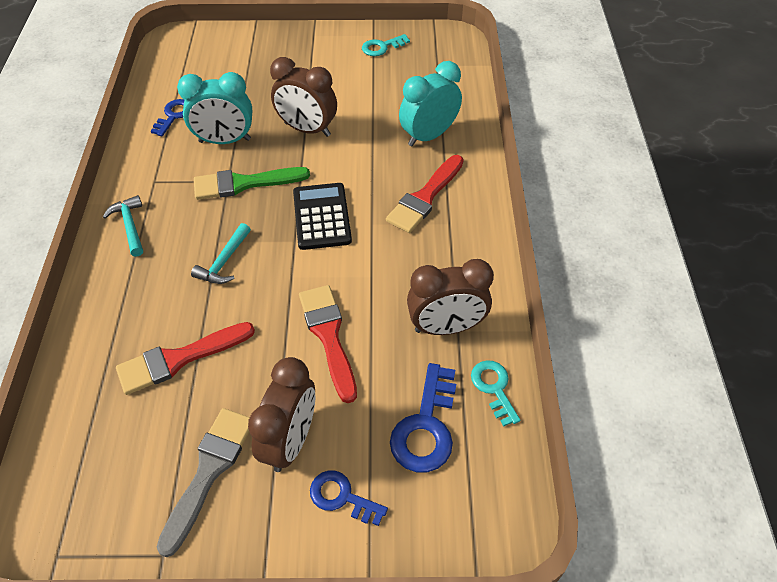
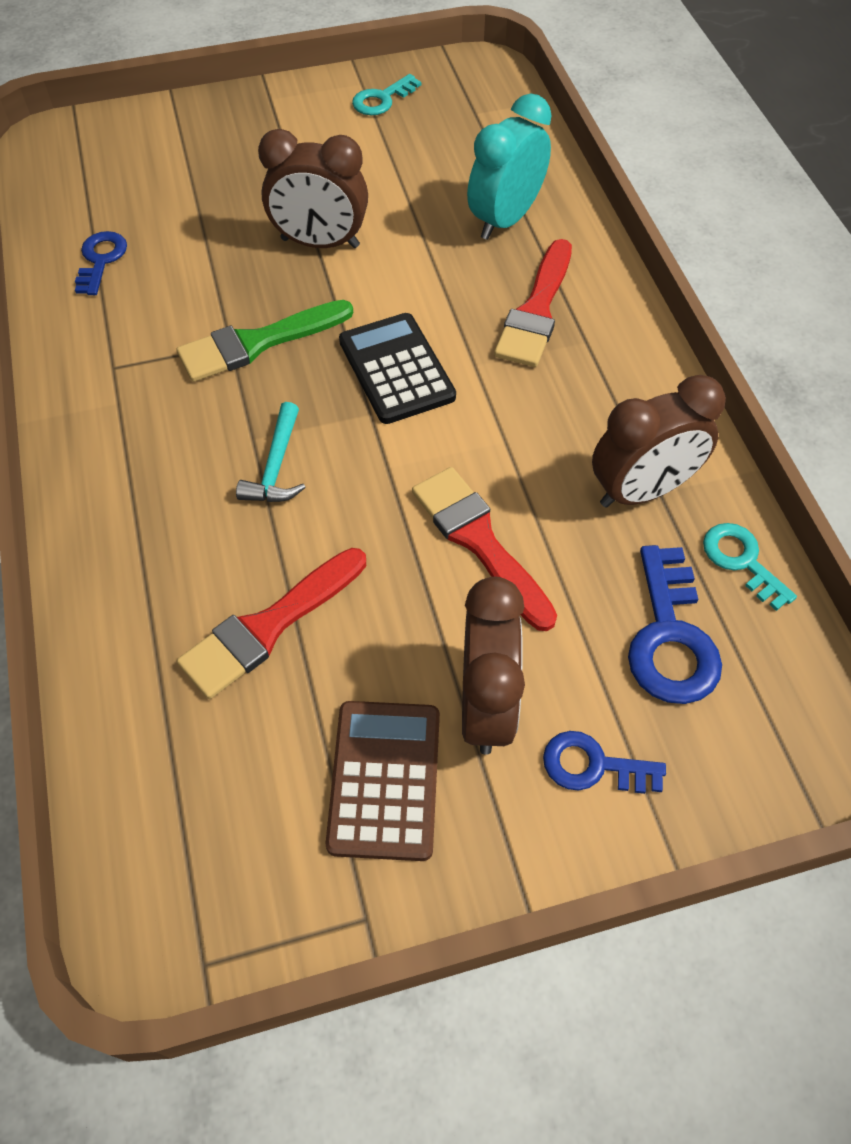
camera: 15 degrees left, 5 degrees up
turquoise hammer [103,195,143,257] -> none
grey brush [157,408,250,557] -> brown calculator [326,701,440,861]
turquoise clock [177,72,252,144] -> none

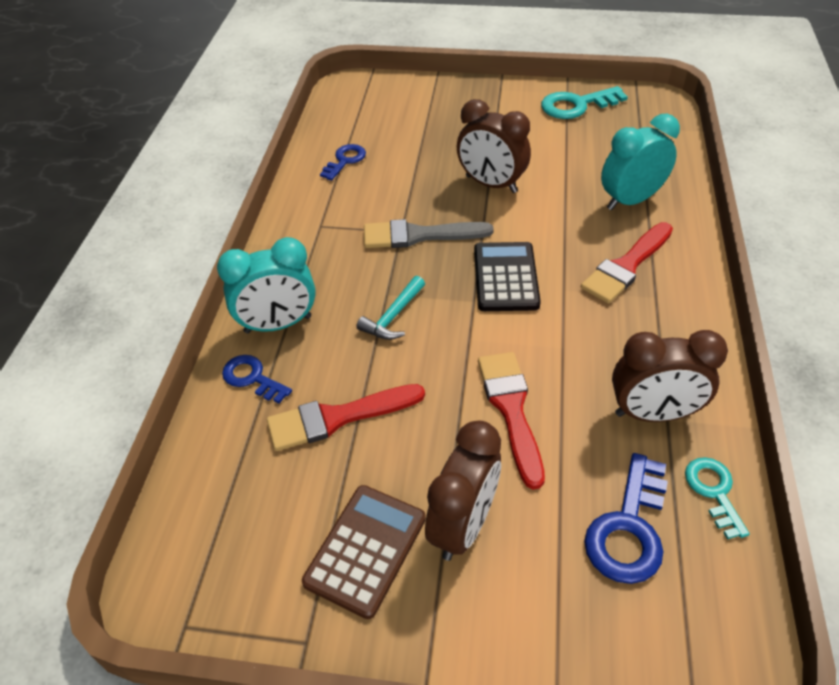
camera: 25 degrees right, 10 degrees down
green brush [177,300,353,382] -> grey brush [364,219,494,248]
turquoise key [352,74,421,115] -> turquoise key [541,86,628,119], size x1.57
blue key [543,731,666,794] -> blue key moved to [222,355,292,403]
none -> turquoise clock [217,237,316,333]

